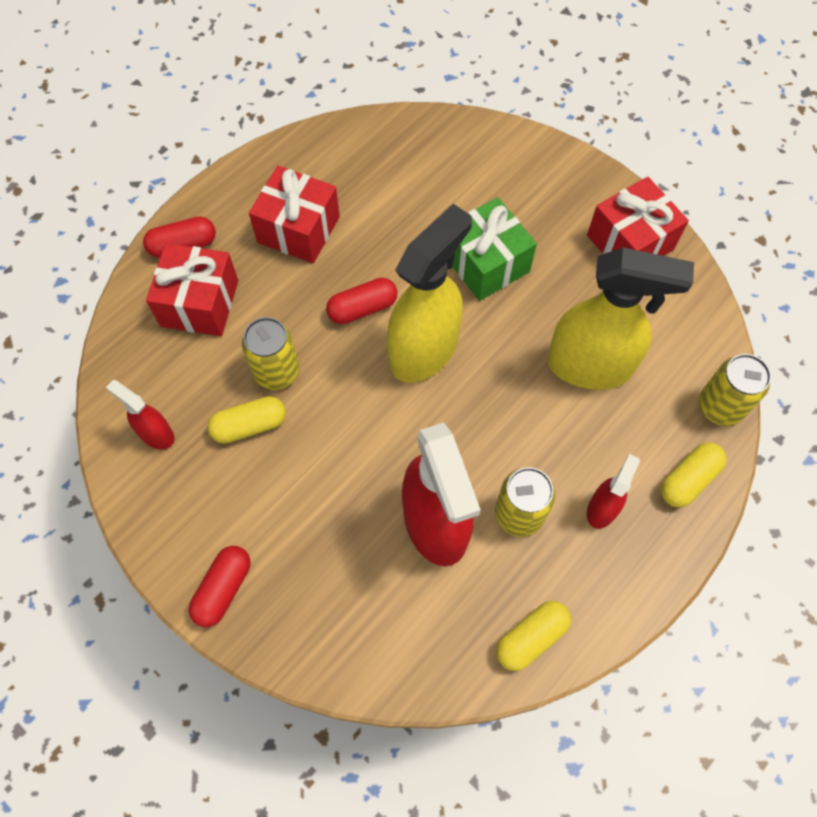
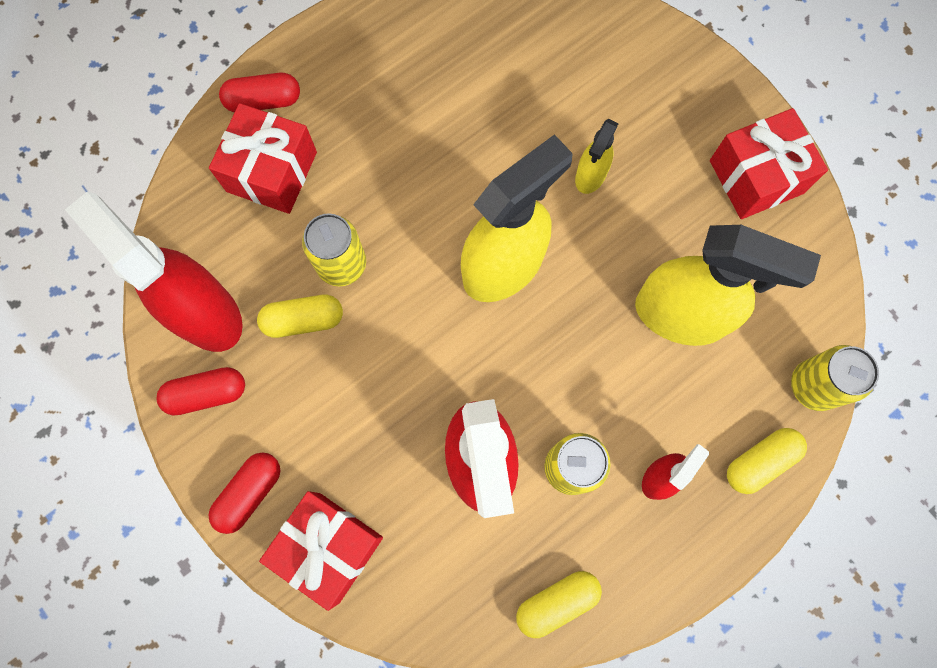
camera: 10 degrees right, 10 degrees up
red spray bottle [106,380,174,450] -> red spray bottle [65,192,243,352], size x2.06
red gift [249,166,340,264] -> red gift moved to [259,491,383,611]
red capsule [326,278,397,324] -> red capsule moved to [156,367,245,416]
green gift [453,197,537,301] -> yellow spray bottle [575,119,619,194]

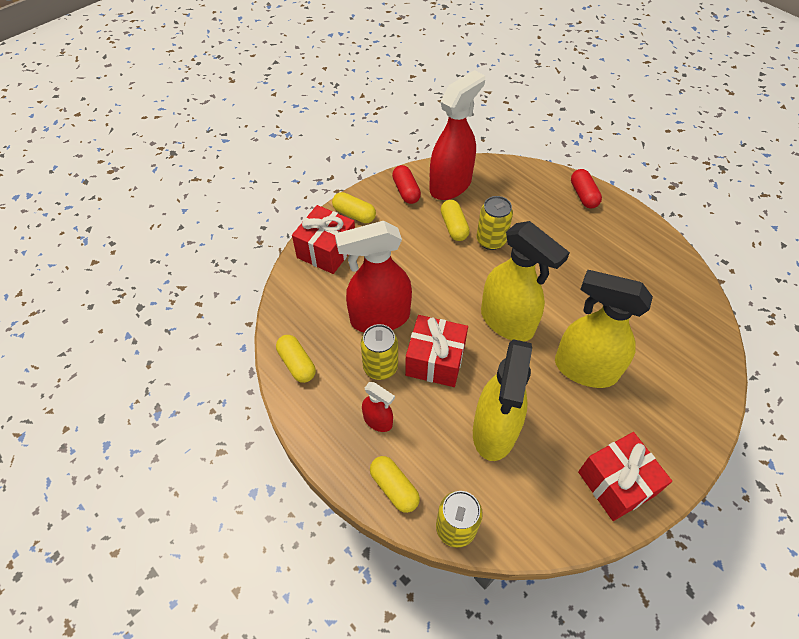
camera: 85 degrees right, 20 degrees down
red capsule [208,453,280,534] -> yellow capsule [332,192,376,223]
red gift [209,103,317,214] -> red gift moved to [405,315,468,387]
yellow spray bottle [575,119,619,194] -> yellow spray bottle [555,270,653,388], size x2.06

